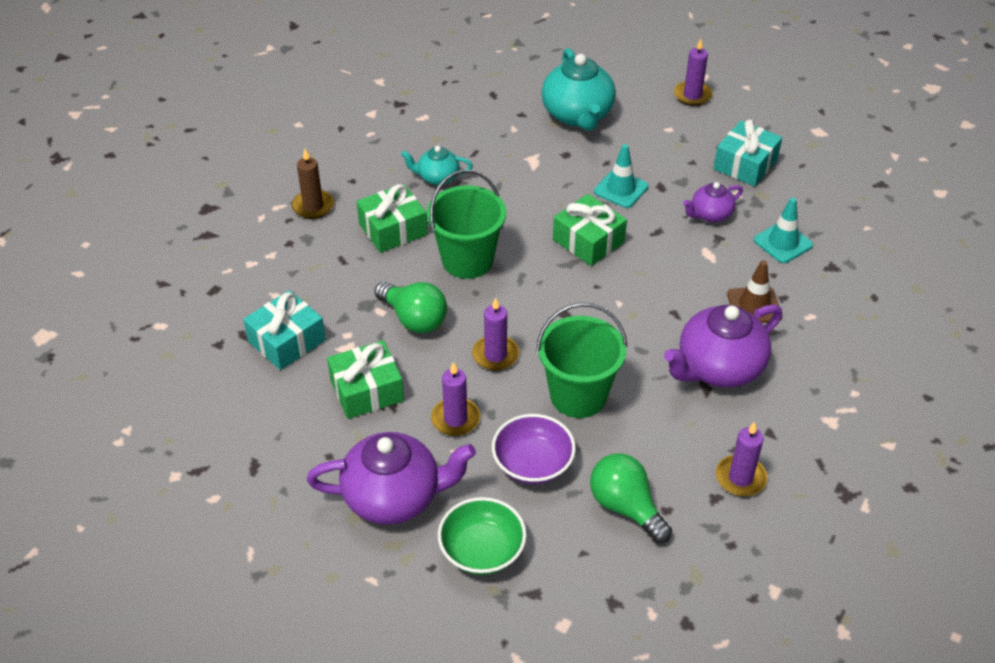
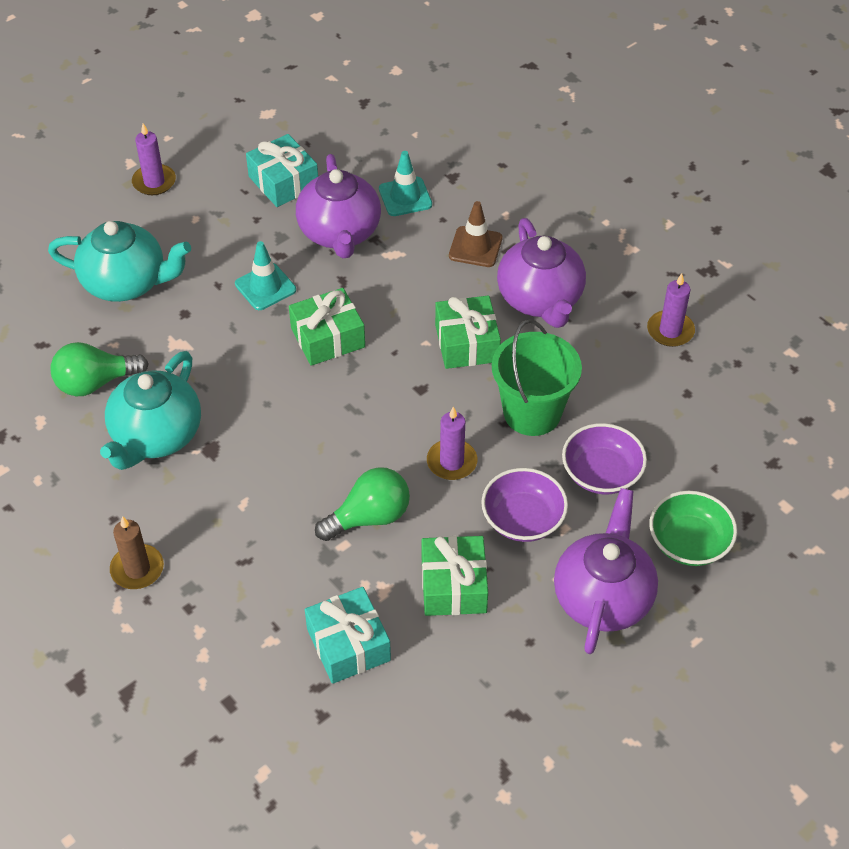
camera: 70 degrees left, 5 degrees up
green gift [357,184,428,253] -> green gift moved to [435,295,501,369]
turquoise teapot [401,146,473,185] -> turquoise teapot [100,351,201,470], size x1.86
green bucket [427,170,506,279] -> none
purple candle [431,362,480,436] -> purple bowl [481,468,568,542]
green light bulb [590,453,672,543] -> green light bulb moved to [50,342,148,396]
purple teapot [683,182,743,222] -> purple teapot [296,154,381,258], size x1.86

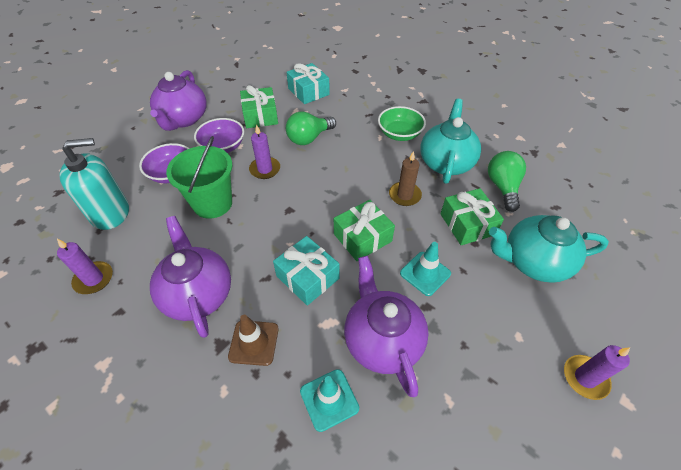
camera: 170 degrees right, 0 degrees up
green light bulb [50,342,148,396] -> green light bulb turned 60 degrees counterclockwise [488,151,526,212]
brown candle [110,516,164,589] -> brown candle moved to [389,151,422,206]
turquoise gift [246,134,318,207] -> turquoise gift moved to [273,236,340,306]
green gift [435,295,501,369] -> green gift moved to [440,188,504,245]
green bowl [649,491,737,566] -> green bowl moved to [378,106,426,141]
none -> turquoise soap dispenser [60,138,129,230]

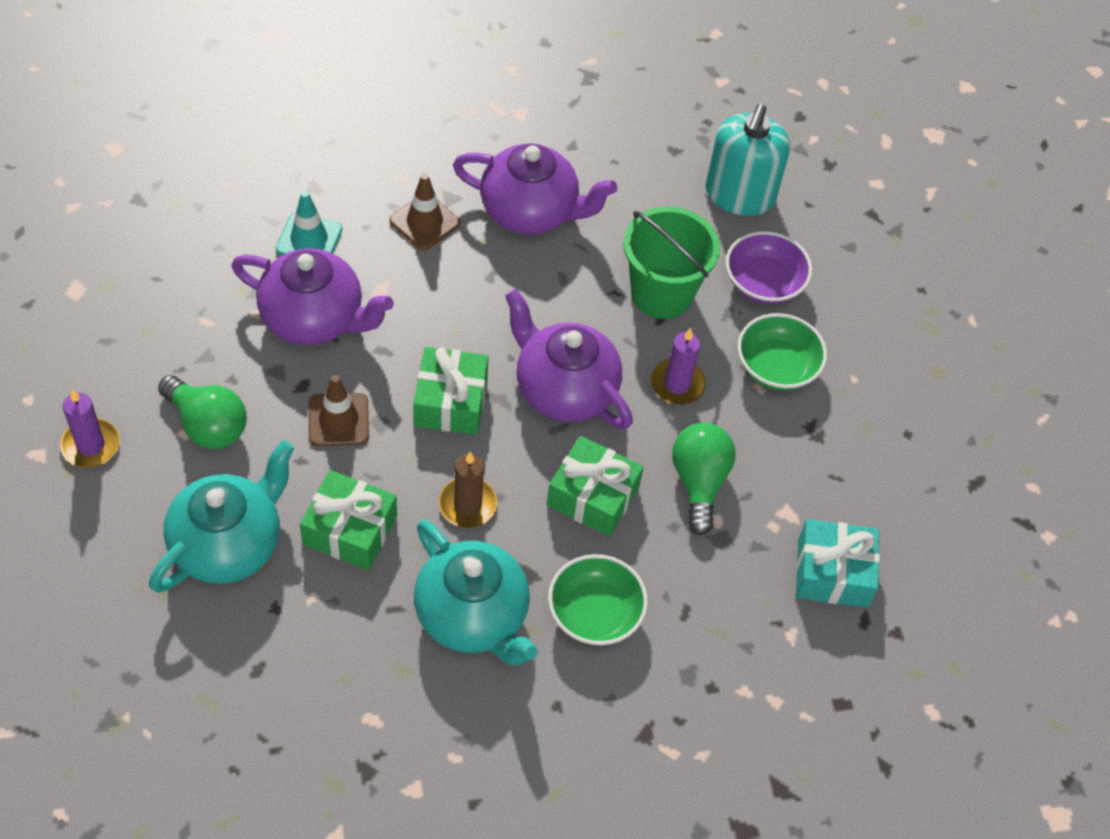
camera: 125 degrees right, 5 degrees up
purple candle [57,239,113,294] -> none
purple teapot [150,70,207,131] -> purple teapot moved to [505,289,633,429]
purple bowl [194,118,244,153] -> green bowl [737,313,827,390]
green gift [240,85,278,128] -> green gift moved to [547,436,644,537]
turquoise gift [273,236,340,306] -> none
turquoise traffic cone [400,242,451,296] -> brown traffic cone [309,375,369,446]
green light bulb [488,151,526,212] -> green light bulb moved to [158,375,247,449]

